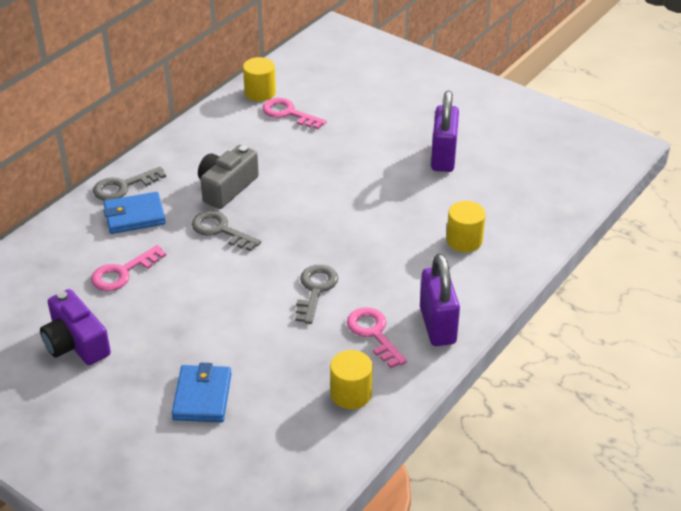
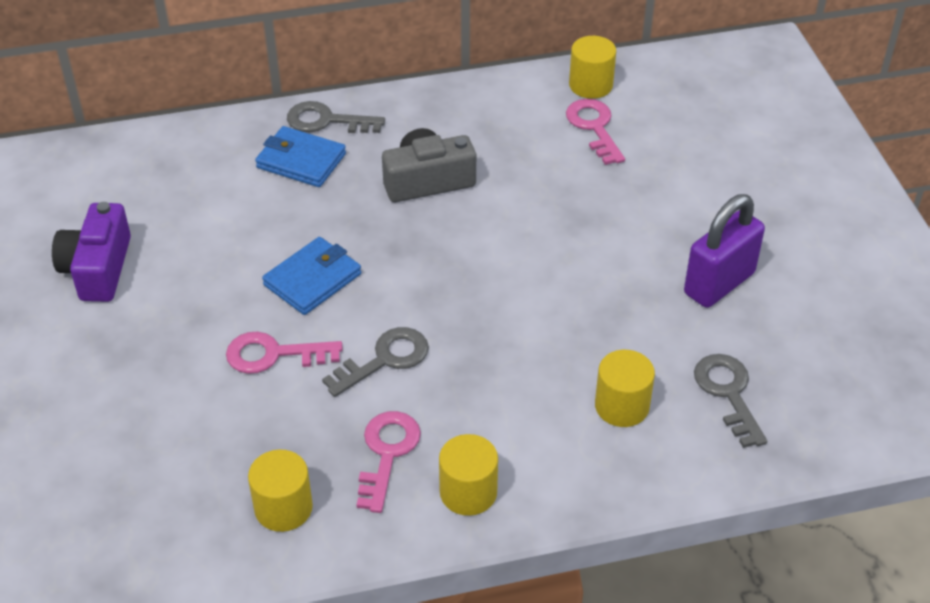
camera: 40 degrees right, 5 degrees up
pink key [91,245,166,291] -> pink key moved to [226,332,343,374]
blue wallet [172,363,231,422] -> blue wallet moved to [262,237,361,315]
grey key [192,211,261,251] -> grey key moved to [694,354,767,448]
purple padlock [420,253,460,346] -> yellow cylinder [439,434,498,516]

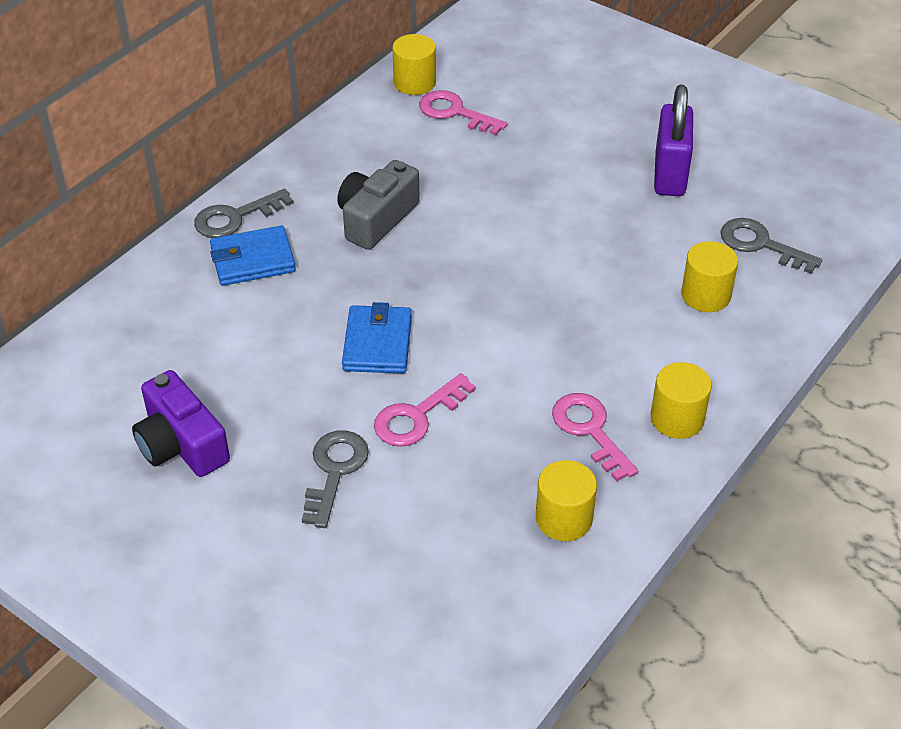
camera: 40 degrees left, 0 degrees up
grey key [322,327,429,397] -> grey key moved to [302,430,369,528]

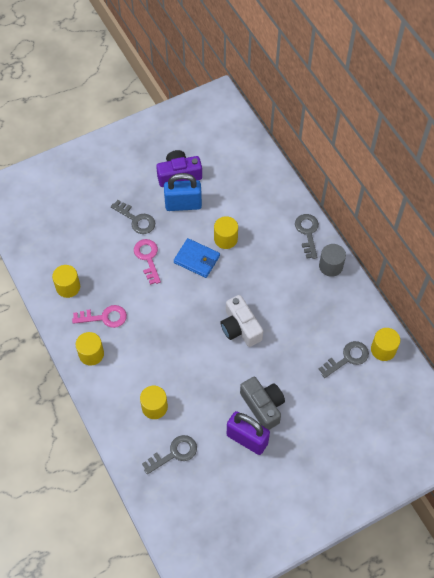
camera: 115 degrees right, 15 degrees up
blue wallet [210,225,296,286] -> none
grey camera [337,160,420,250] -> grey camera moved to [240,377,285,430]
pink key [419,90,507,135] -> grey key [319,341,369,378]
none -> blue padlock [164,173,202,211]
none -> yellow cylinder [214,216,238,249]
none -> white camera [220,295,263,347]
none -> grey cylinder [319,244,346,277]

